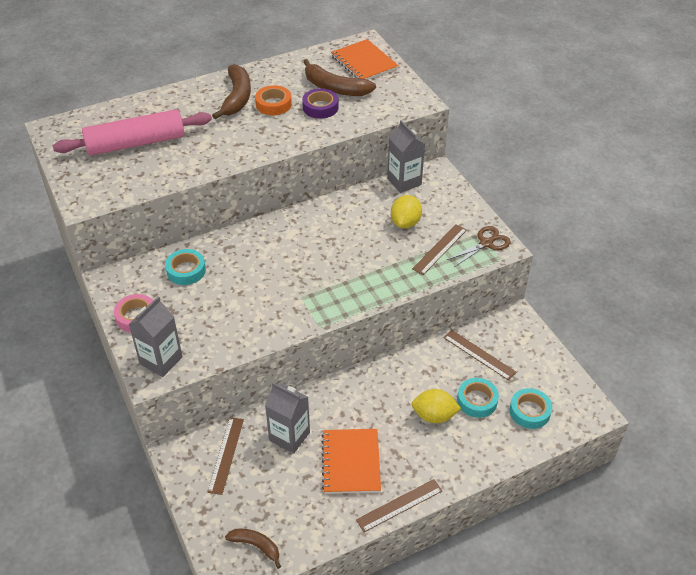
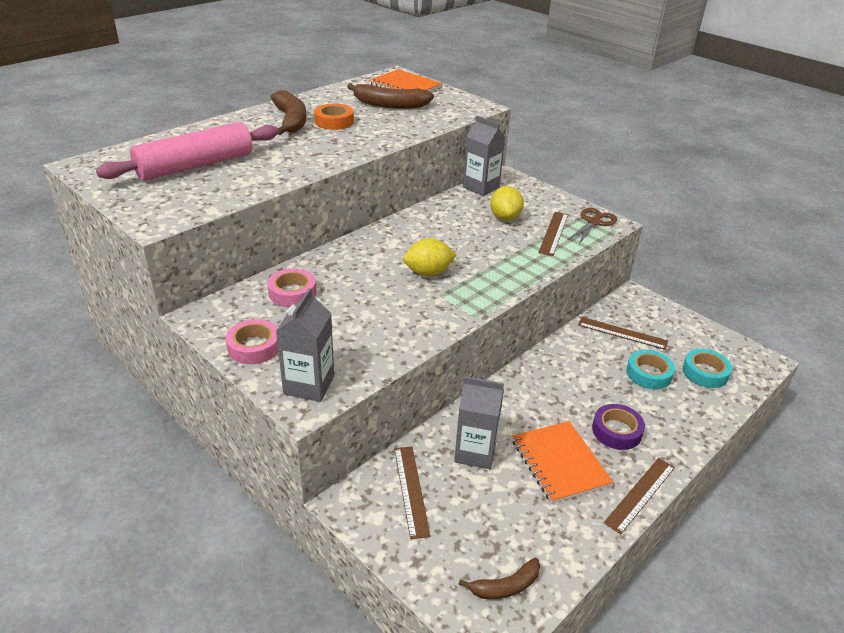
camera: 20 degrees left, 10 degrees down
turquoise tape [165,249,206,285] -> pink tape [268,269,316,307]
brown banana [225,529,281,569] -> brown banana turned 150 degrees clockwise [459,558,540,599]
purple tape [302,88,339,119] -> purple tape moved to [592,404,645,450]
yellow lemon [412,389,461,423] -> yellow lemon moved to [403,238,456,276]

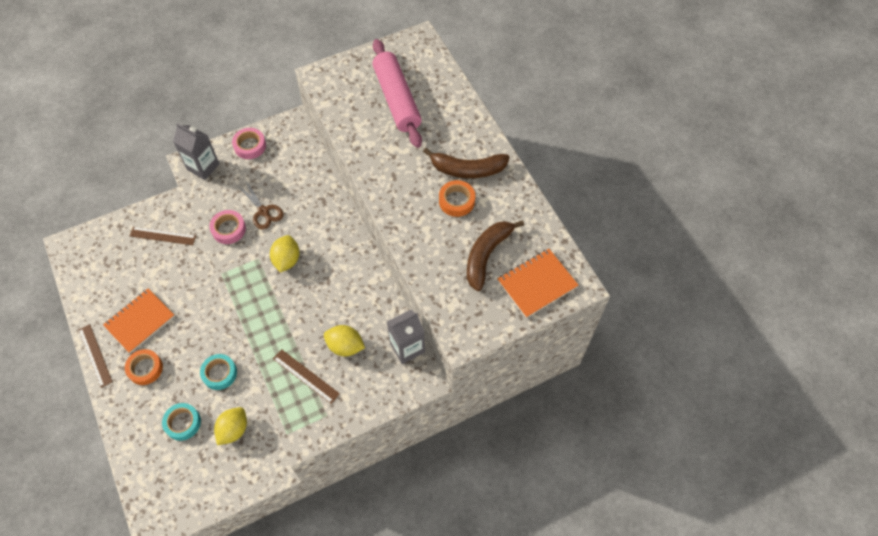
camera: 110 degrees right, 25 degrees up
pink tape [268,269,316,307] -> pink tape moved to [209,210,246,244]
grey carton [454,376,504,469] -> none
brown banana [459,558,540,599] -> none
orange notebook [512,421,614,503] -> orange notebook turned 45 degrees counterclockwise [103,289,175,353]
brown scissors [568,208,617,244] -> brown scissors moved to [238,181,284,230]
brown ruler [578,317,668,350] -> yellow lemon [214,407,247,445]
purple tape [592,404,645,450] -> orange tape [125,349,163,385]
turquoise tape [683,349,732,388] -> turquoise tape moved to [200,354,237,390]

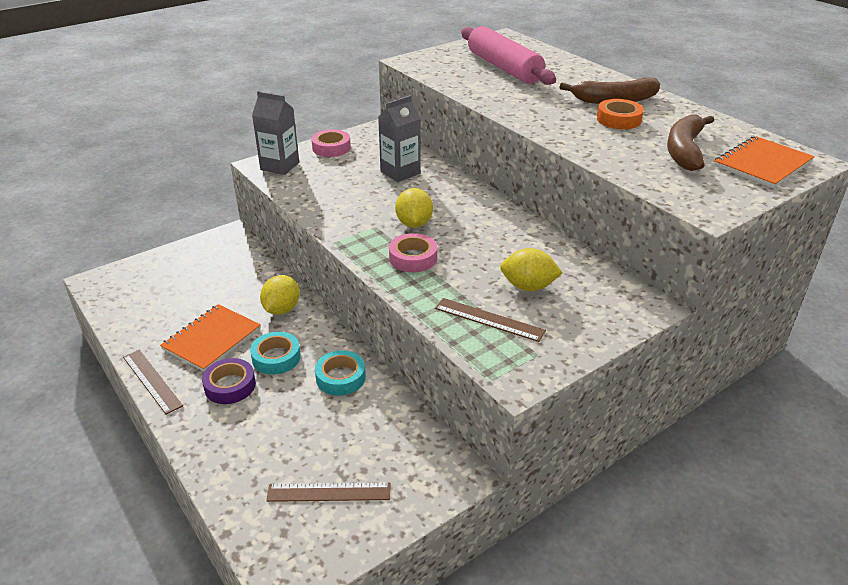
camera: 10 degrees left, 25 degrees down
orange tape [125,349,163,385] -> purple tape [202,358,256,404]
brown ruler [130,227,196,245] -> brown ruler moved to [266,482,391,502]
turquoise tape [162,403,201,441] -> turquoise tape moved to [250,332,301,375]
pink tape [209,210,246,244] -> pink tape moved to [389,233,437,272]
yellow lemon [214,407,247,445] -> yellow lemon moved to [260,275,300,315]
brown scissors [238,181,284,230] -> none
grey carton [387,310,425,364] -> grey carton moved to [378,95,421,182]

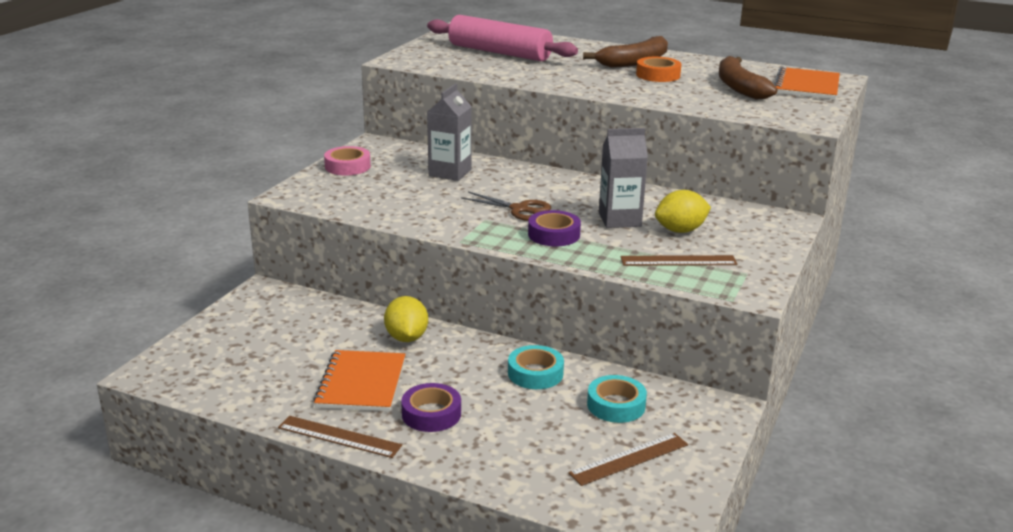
camera: 30 degrees left, 10 degrees down
turquoise tape [250,332,301,375] -> turquoise tape moved to [587,375,647,423]
grey carton [252,91,299,175] -> grey carton moved to [599,128,648,228]
pink tape [389,233,437,272] -> purple tape [528,210,581,246]
yellow lemon [395,188,433,228] -> brown scissors [461,192,551,221]

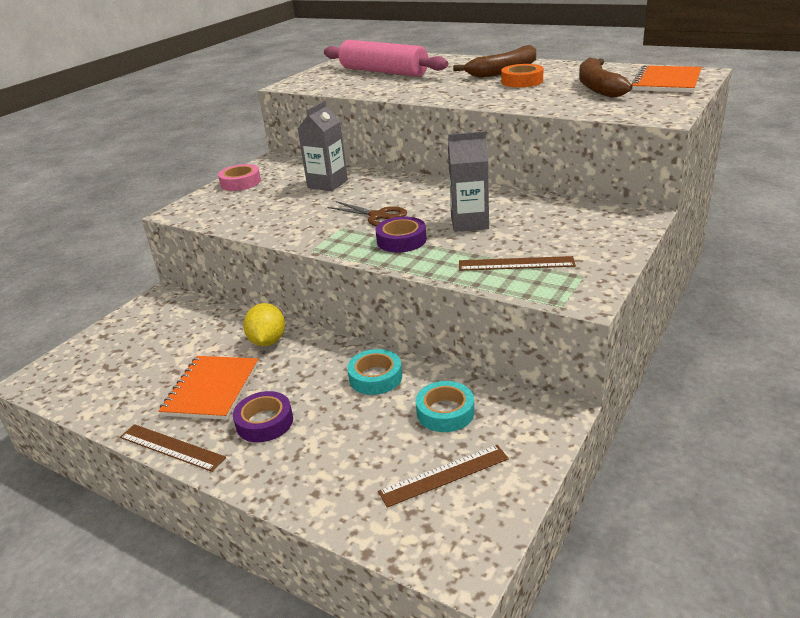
camera: 10 degrees right, 5 degrees up
yellow lemon [655,190,711,233] -> none

